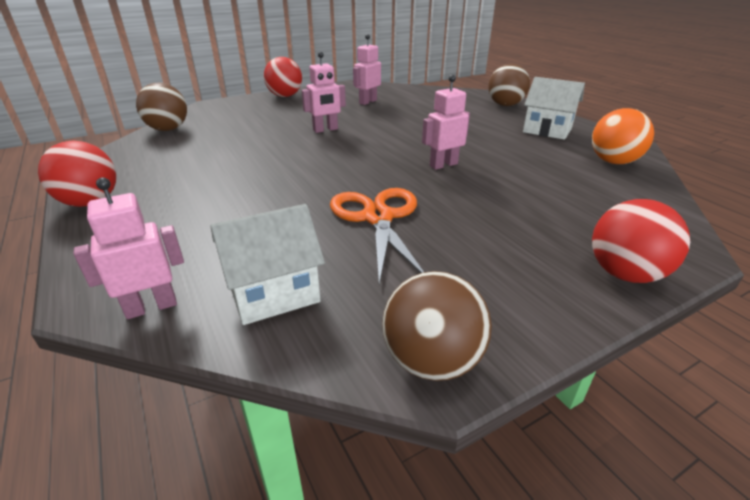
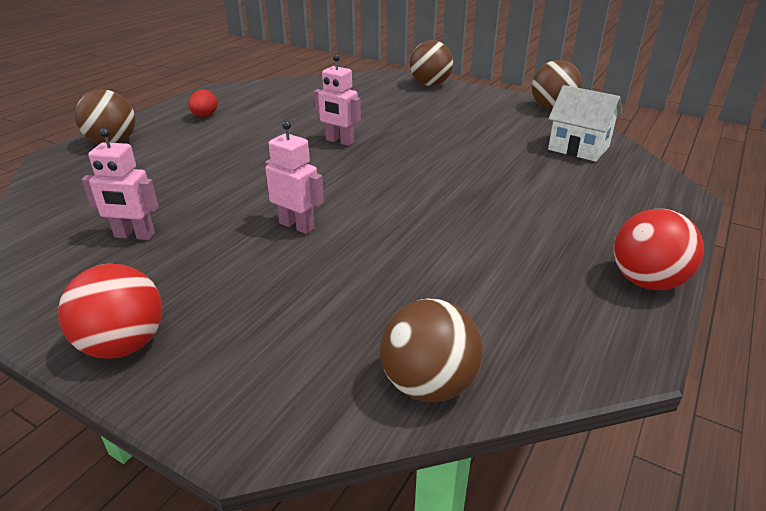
camera: 120 degrees left, 0 degrees up
pink robot [73,177,184,319] -> none
orange scissors [330,188,424,284] -> none
white house [523,77,585,140] -> red egg [188,89,217,117]
orange ball [592,108,654,164] -> none
red ball [592,199,690,283] -> brown ball [410,40,453,86]

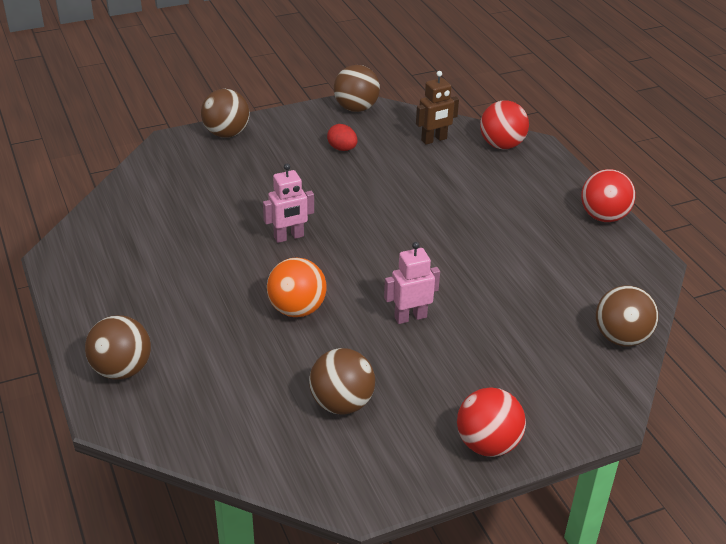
camera: 55 degrees left, 5 degrees up
pink robot [82,128,159,240] -> brown ball [309,348,375,415]
red egg [188,89,217,117] -> red egg moved to [327,124,357,151]
white house [548,85,622,162] -> brown robot [416,71,459,145]
none -> orange ball [267,258,327,317]
none -> red ball [480,100,529,149]

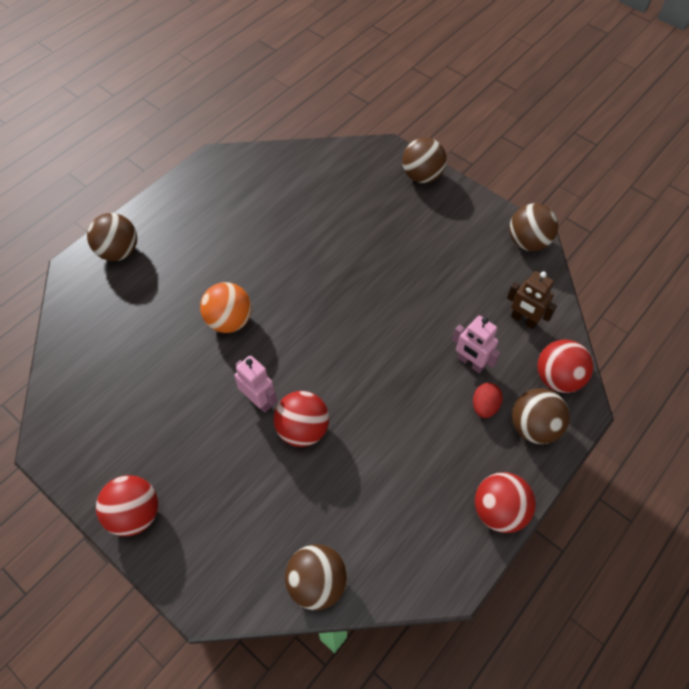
camera: 65 degrees right, 20 degrees up
pink robot [263,164,314,243] -> pink robot moved to [452,315,500,373]
brown ball [309,348,375,415] -> brown ball moved to [512,388,570,444]
red egg [327,124,357,151] -> red egg moved to [473,383,503,418]
none -> red ball [274,391,329,447]

